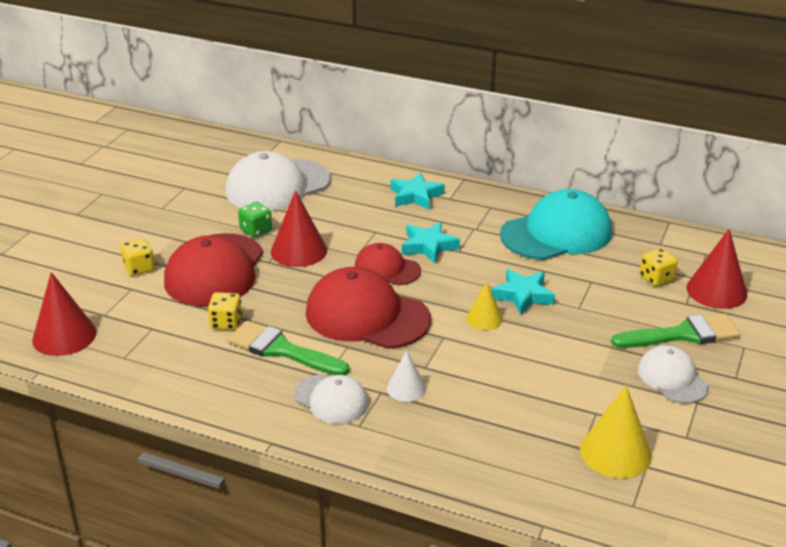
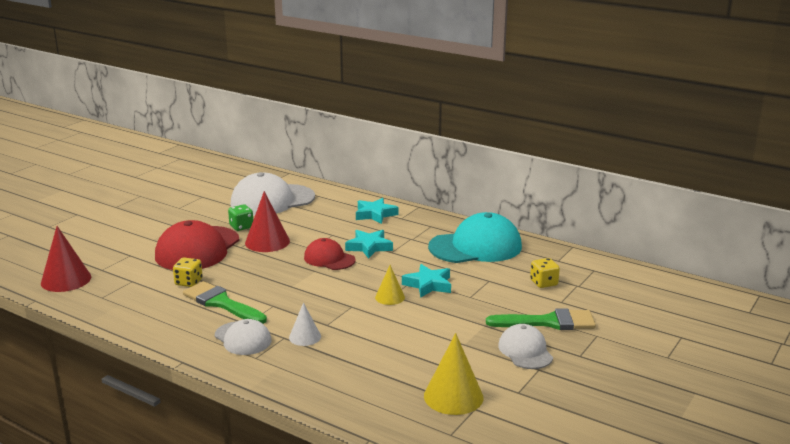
camera: 10 degrees right, 10 degrees down
yellow dice [121,238,154,276] -> none
red cap [306,267,431,349] -> none
red cone [687,229,747,309] -> none

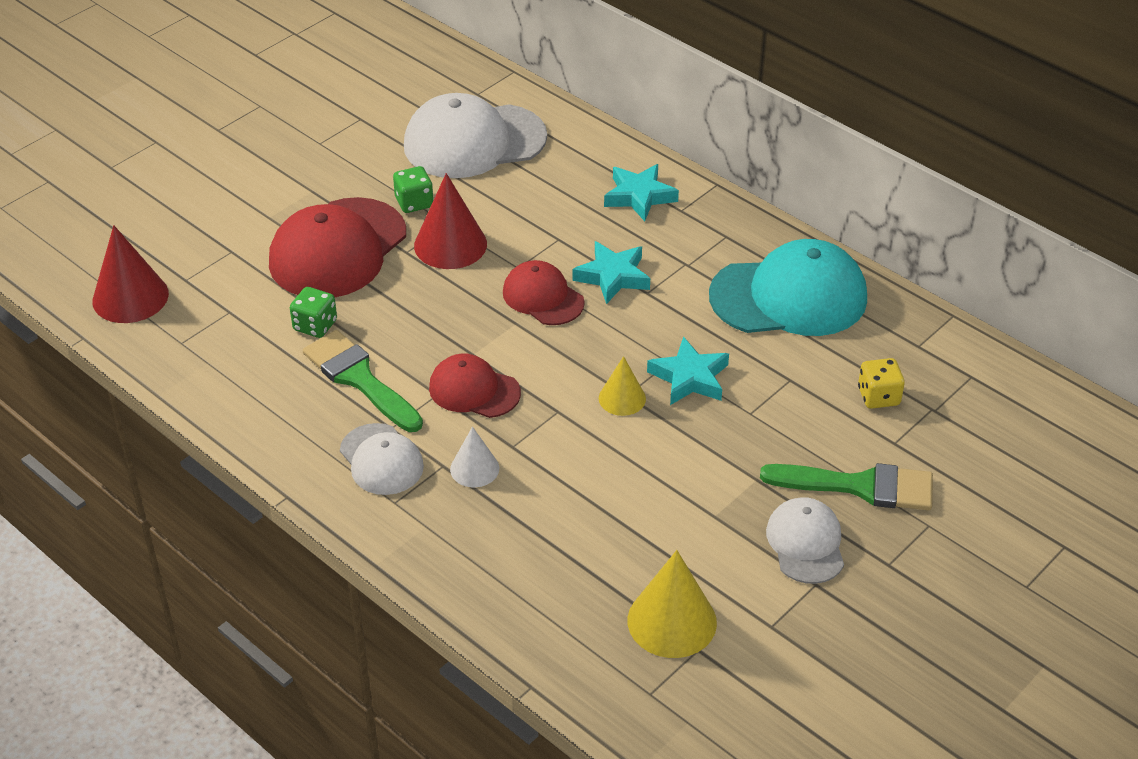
camera: 10 degrees right, 20 degrees up
yellow dice [173,258,203,287] -> green dice [290,287,337,338]
none -> red cap [429,354,521,418]

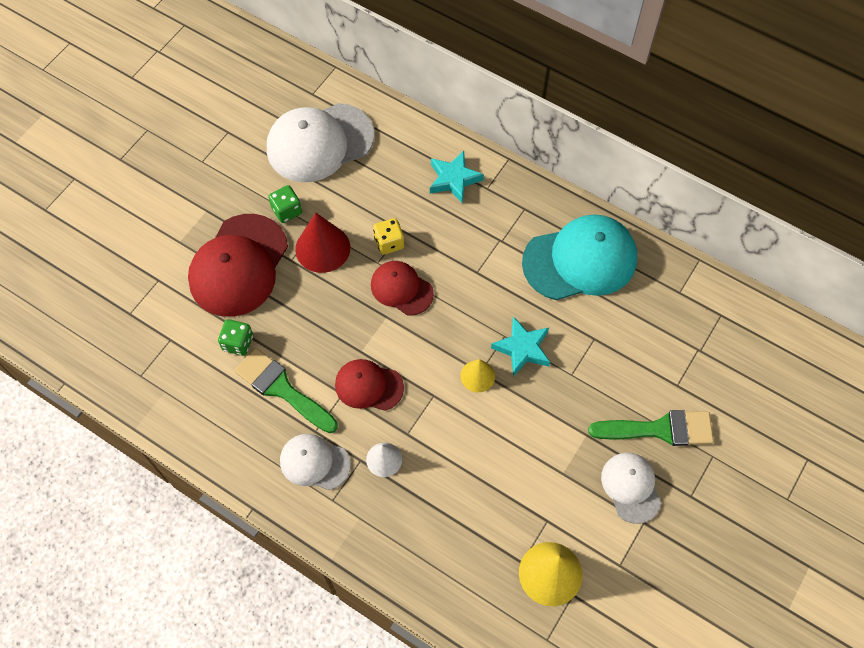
camera: 10 degrees left, 20 degrees up
red cone [92,225,169,323] -> none
white cap [340,423,424,495] -> white cap turned 150 degrees clockwise [280,434,351,490]
turquoise star [572,241,650,304] -> none
yellow dice [858,358,905,409] -> yellow dice moved to [373,218,404,255]

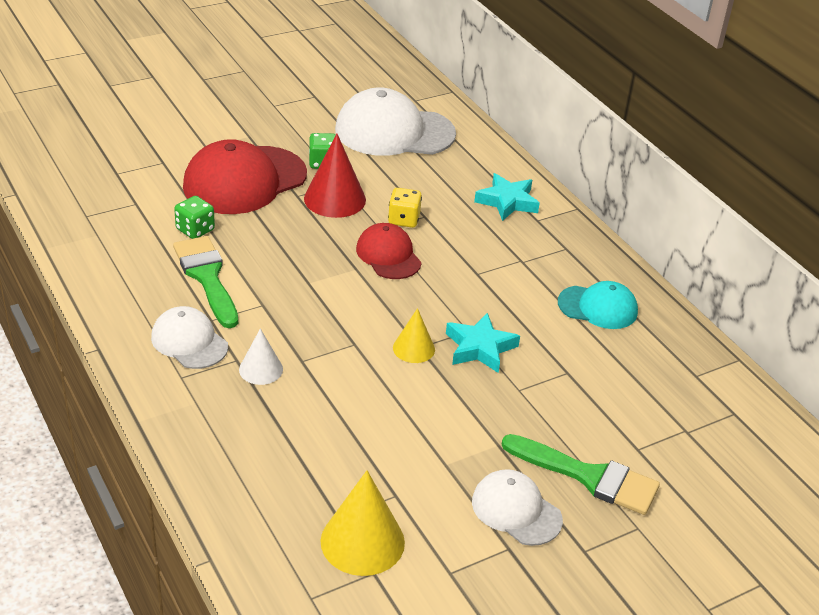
camera: 25 degrees right, 25 degrees down
red cap [335,359,404,411] -> none
turquoise cap [522,214,637,300] -> turquoise cap [558,281,638,329], size x0.56
white cap [601,452,661,524] -> white cap turned 60 degrees counterclockwise [472,469,563,546]

